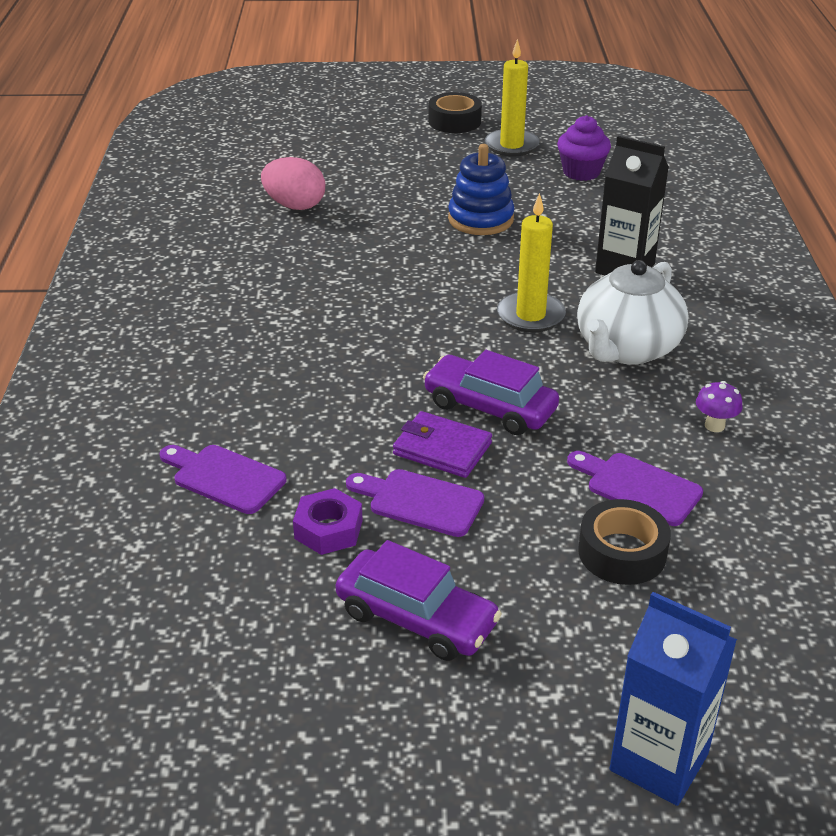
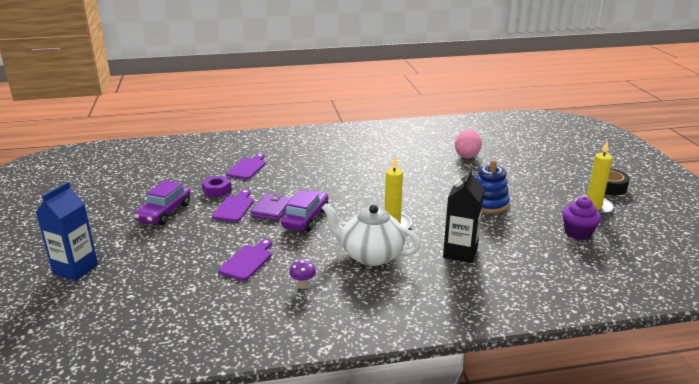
camera: 80 degrees right, 10 degrees down
black tape [578,499,671,585] -> none

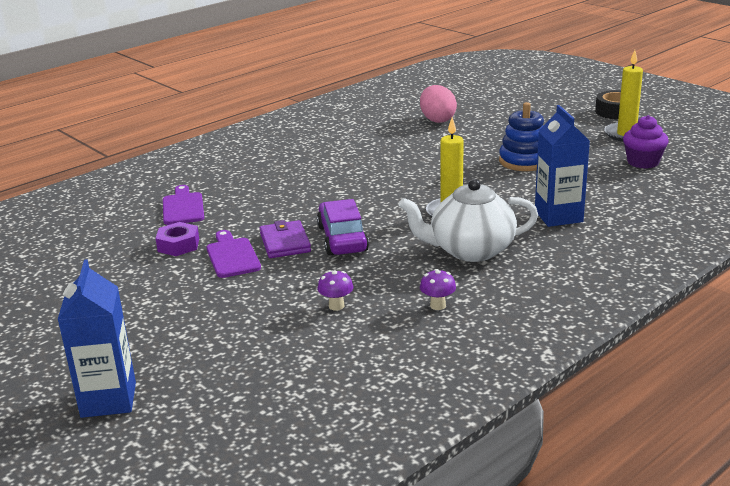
camera: 30 degrees left, 0 degrees up
purple car [134,180,191,225] -> none
purple cutting board [218,239,272,281] -> purple mushroom [317,270,353,311]
black carton [443,168,484,263] -> blue carton [535,105,590,227]

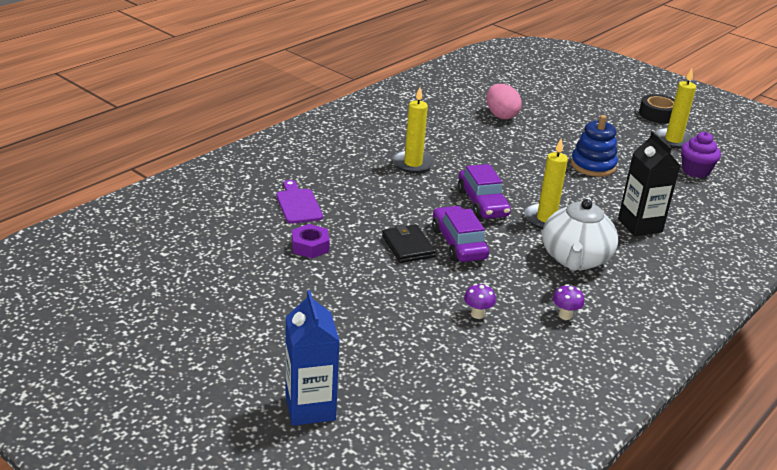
camera: 10 degrees left, 5 degrees up
purple cutting board [207,230,261,278] -> none
purple wallet [260,220,311,258] -> black wallet [382,224,436,263]
white teapot [399,179,538,262] -> white teapot turned 60 degrees counterclockwise [542,198,618,271]
blue carton [535,105,590,227] -> black carton [618,131,680,236]
none -> yellow candle [392,87,435,173]
none -> purple car [458,164,511,219]

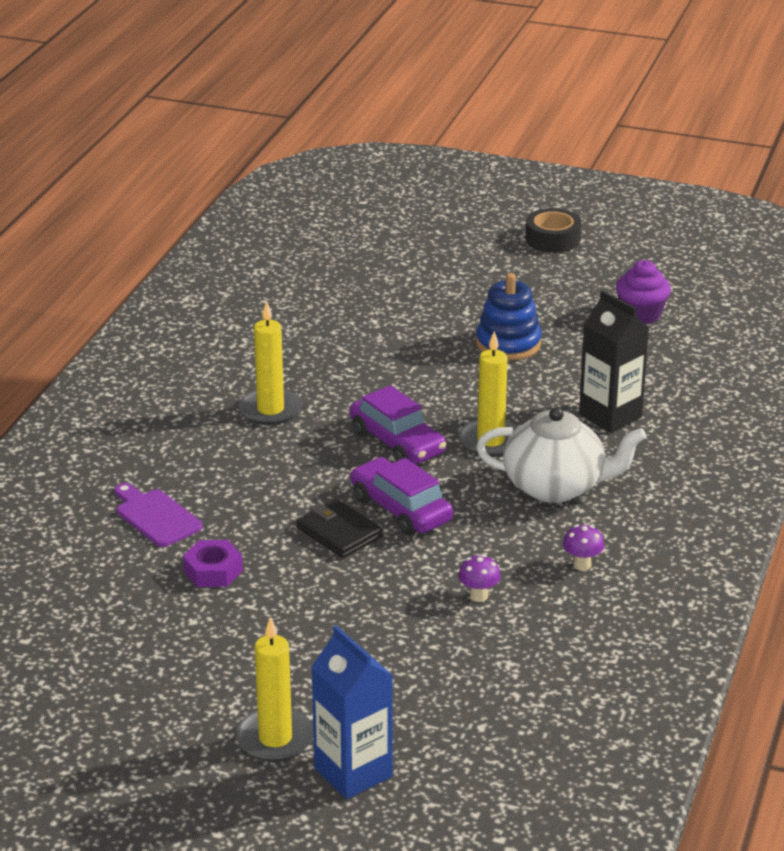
camera: 20 degrees left, 0 degrees up
pink egg [486,84,522,119] -> none
white teapot [542,198,618,271] -> white teapot turned 75 degrees counterclockwise [476,407,646,503]
yellow candle [655,68,696,149] -> yellow candle moved to [236,617,314,762]

